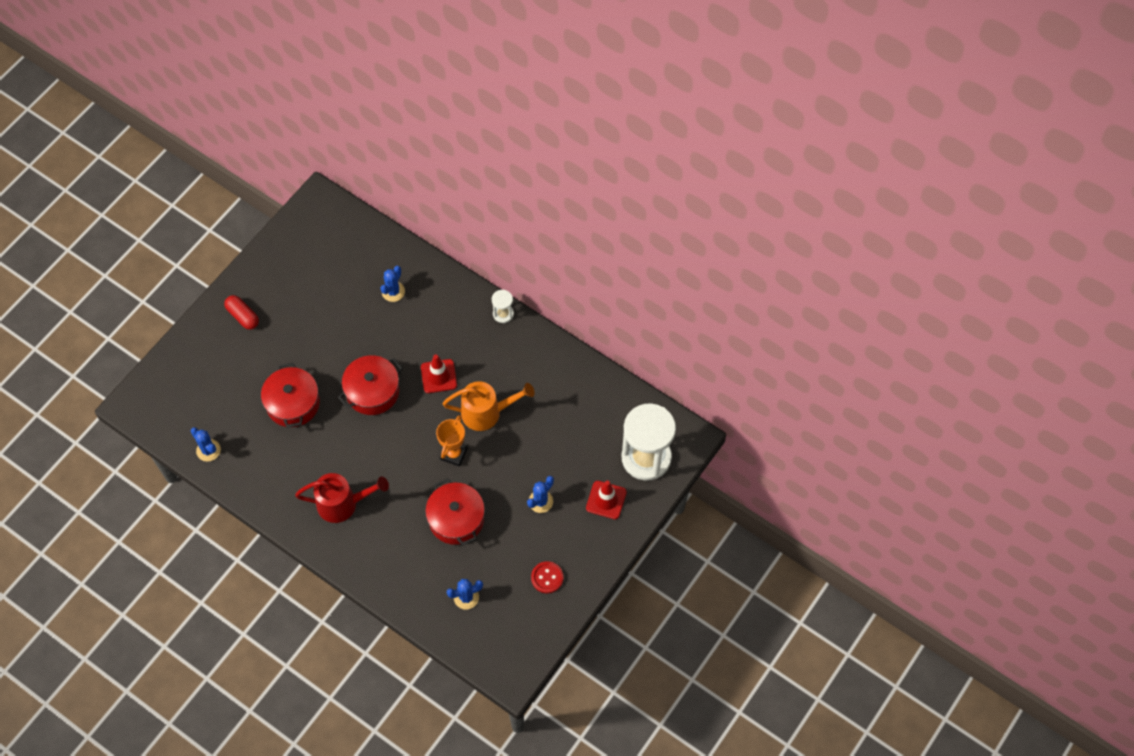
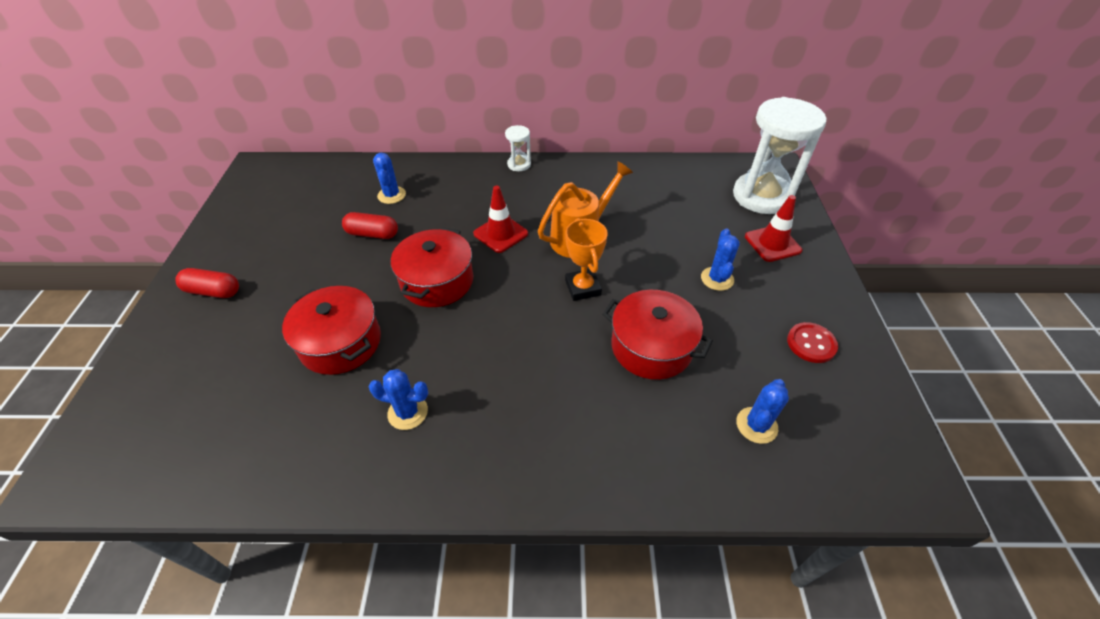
camera: 35 degrees left, 15 degrees down
blue cactus [191,427,221,462] -> blue cactus moved to [369,369,428,430]
red watering can [295,473,389,523] -> none
none -> red capsule [342,212,398,239]

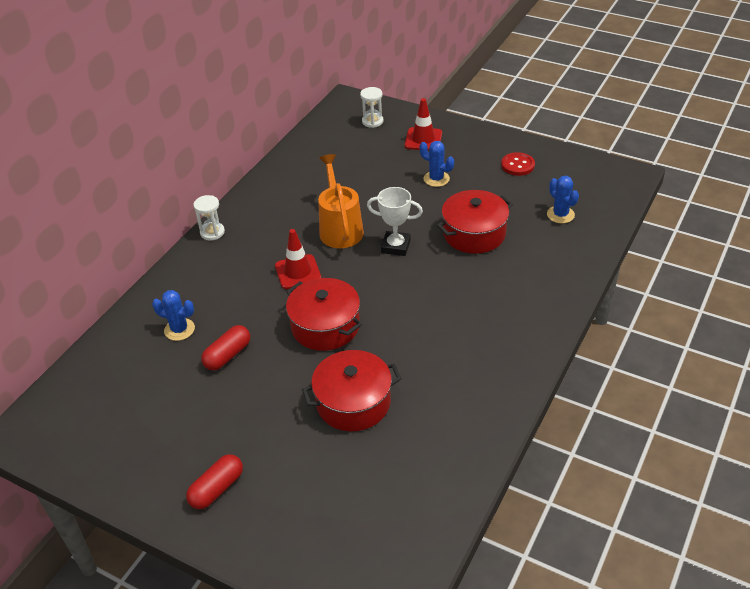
camera: 60 degrees left, 5 degrees down
blue cactus [369,369,428,430] -> none
orange trophy [565,218,608,301] -> white trophy [367,187,423,256]
white hourglass [733,97,827,214] -> white hourglass [360,87,384,128], size x0.44

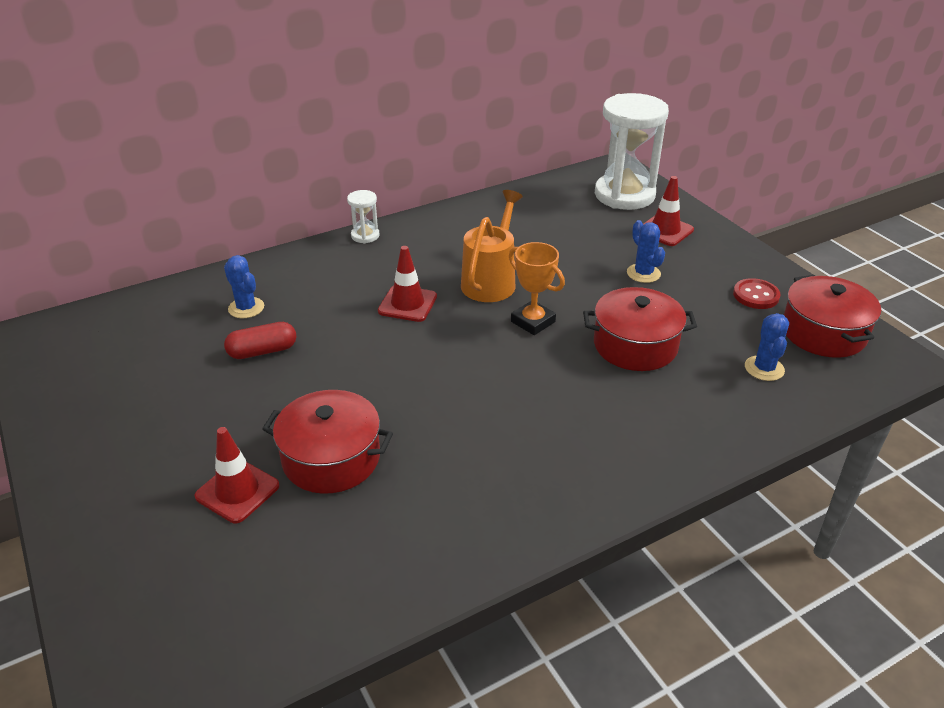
camera: 30 degrees right, 5 degrees down
red capsule [186,454,243,509] -> none
red pot [286,278,362,351] -> red pot moved to [784,275,881,358]
white hourglass [360,87,384,128] -> white hourglass [595,93,669,210], size x2.29
white trophy [367,187,423,256] -> orange trophy [509,242,565,335]
none -> red traffic cone [195,427,280,523]

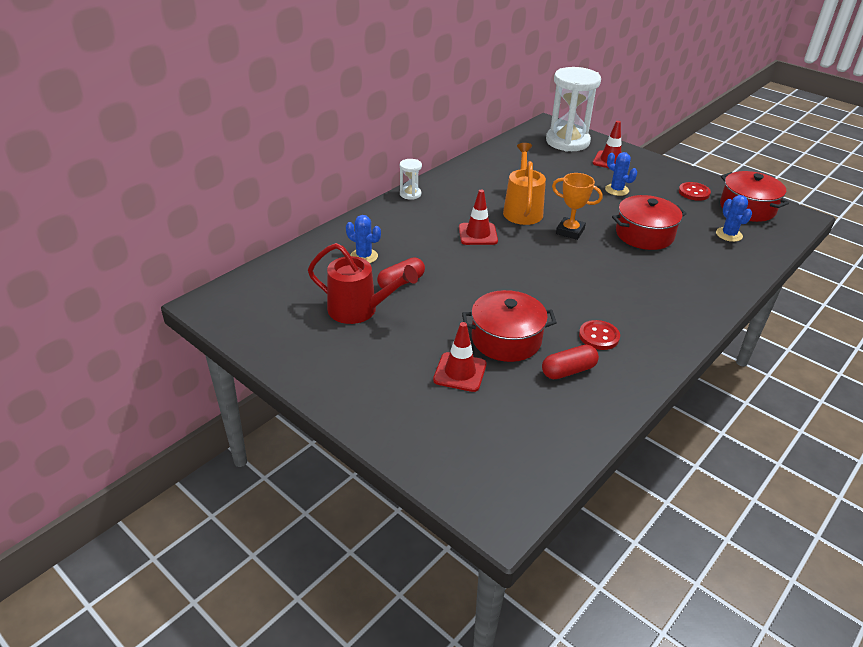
camera: 20 degrees left, 0 degrees up
none -> red watering can [308,243,418,324]
none -> red capsule [542,345,599,379]
none -> red button [579,320,620,350]

